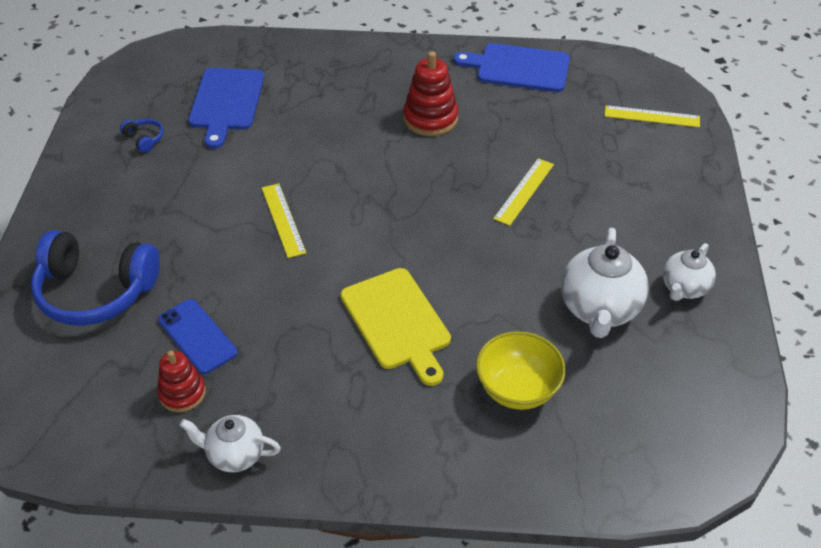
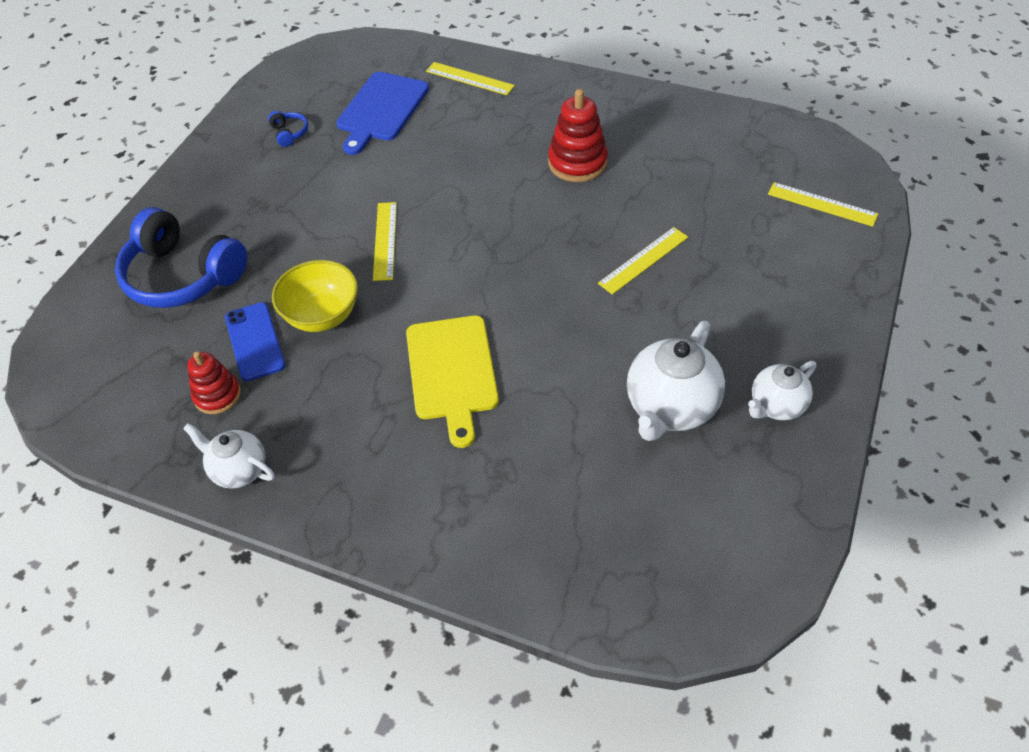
camera: 20 degrees right, 5 degrees up
blue cutting board [454,43,570,92] -> none
yellow bowl [476,331,566,410] -> yellow bowl moved to [272,260,358,332]
none -> yellow ruler [426,62,515,95]

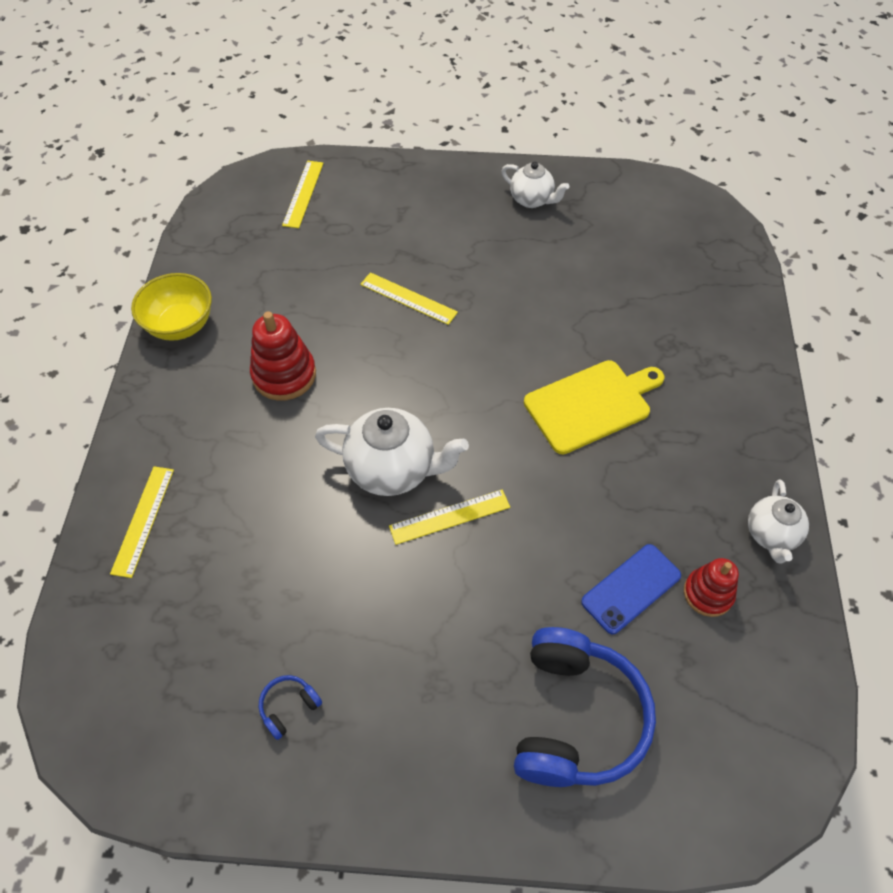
camera: 110 degrees left, 5 degrees up
yellow bowl [272,260,358,332] -> yellow bowl moved to [131,273,212,341]
blue cutting board [336,72,429,155] -> none
white teapot [627,321,725,441] -> white teapot moved to [315,408,469,496]

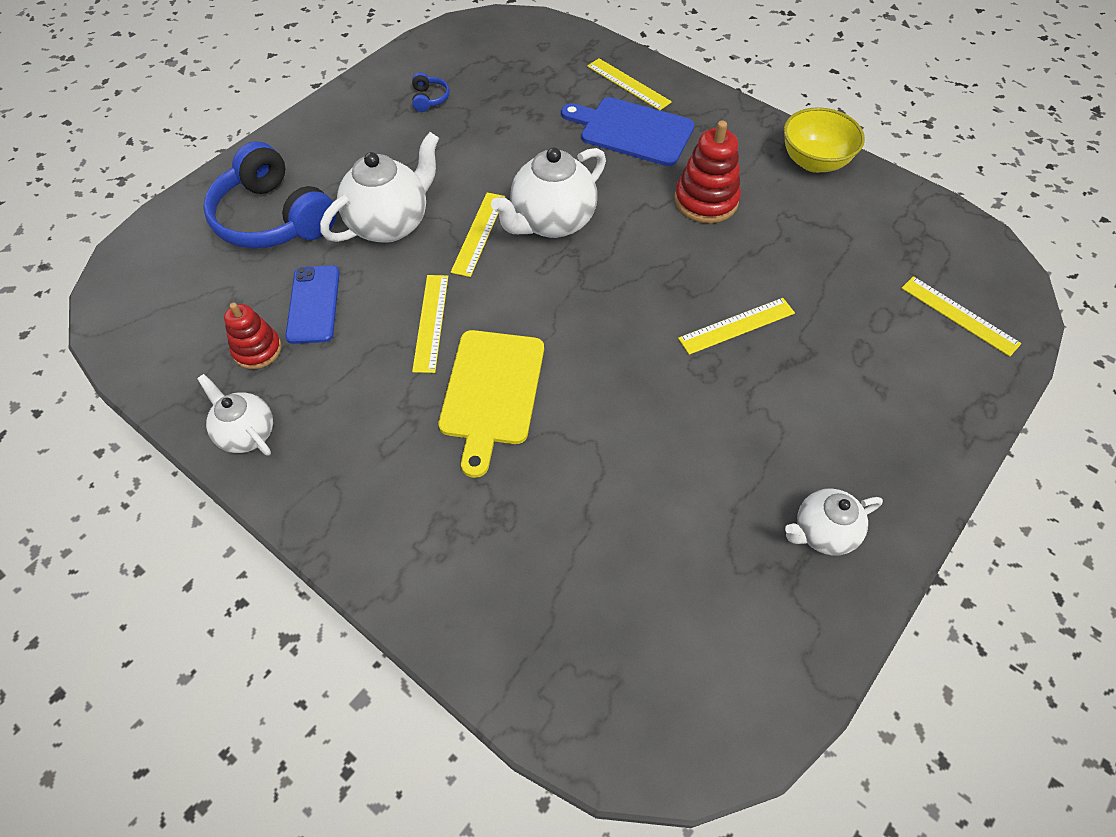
camera: 125 degrees right, 0 degrees up
none -> white teapot [320,132,439,243]
none -> yellow ruler [412,275,448,373]
none -> blue cutting board [561,97,695,166]

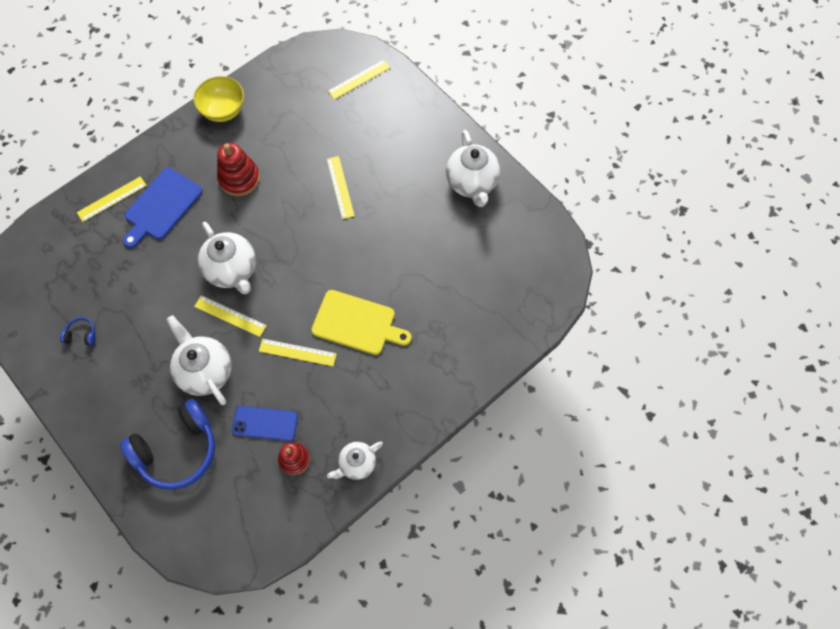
camera: 80 degrees left, 10 degrees up
white teapot [785,488,883,556] -> white teapot [446,130,500,207], size x1.63

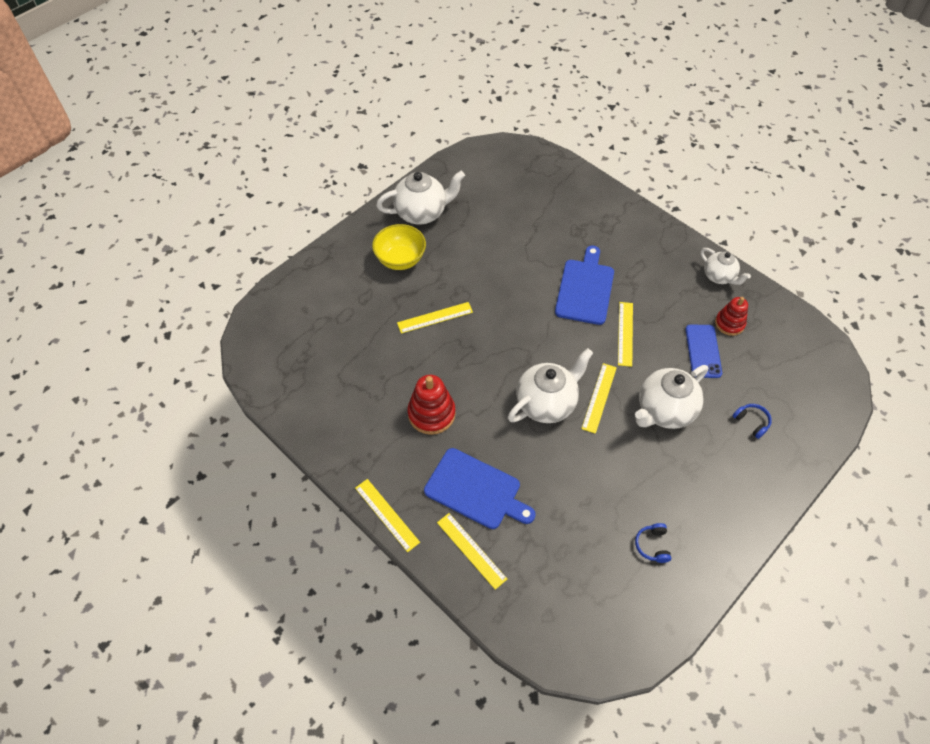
camera: 95 degrees left, 10 degrees down
blue headphones [120,398,215,490] -> blue headphones [733,404,772,439], size x0.40
yellow bowl [193,76,244,122] -> yellow bowl moved to [372,224,426,270]
yellow cutting board [311,290,412,355] -> blue cutting board [555,246,614,325]
yellow ruler [328,60,390,100] -> yellow ruler moved to [355,479,420,552]

